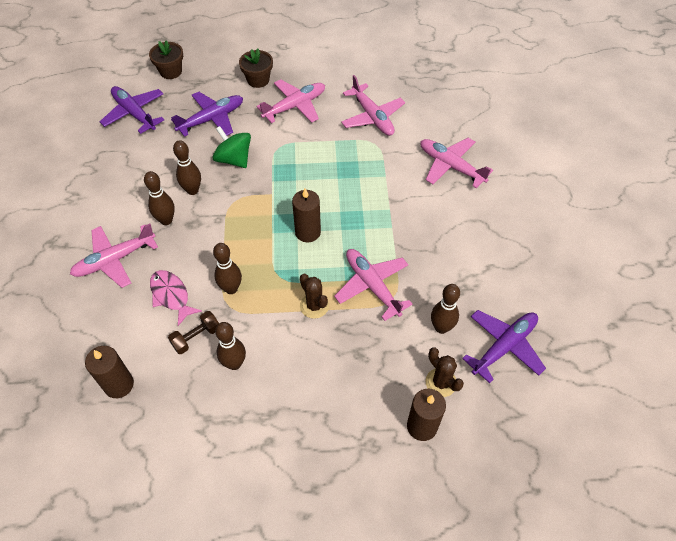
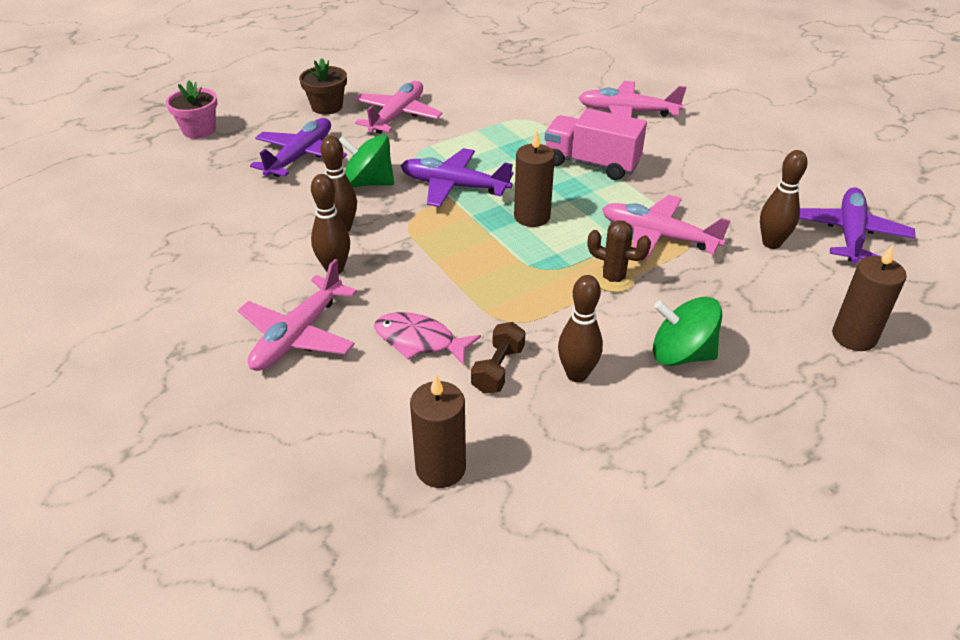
camera: 30 degrees left, 15 degrees down
purple plane [99,86,164,134] -> purple plane moved to [401,148,514,207]
brown flower pot [149,40,183,79] -> pink flower pot [166,81,218,139]
brown bowling pin [213,243,242,294] -> none
pink plane [341,75,405,136] -> none
brown cactus [425,348,464,397] -> none
none -> pink truck [545,108,647,180]
none -> green spinning top [653,297,722,366]

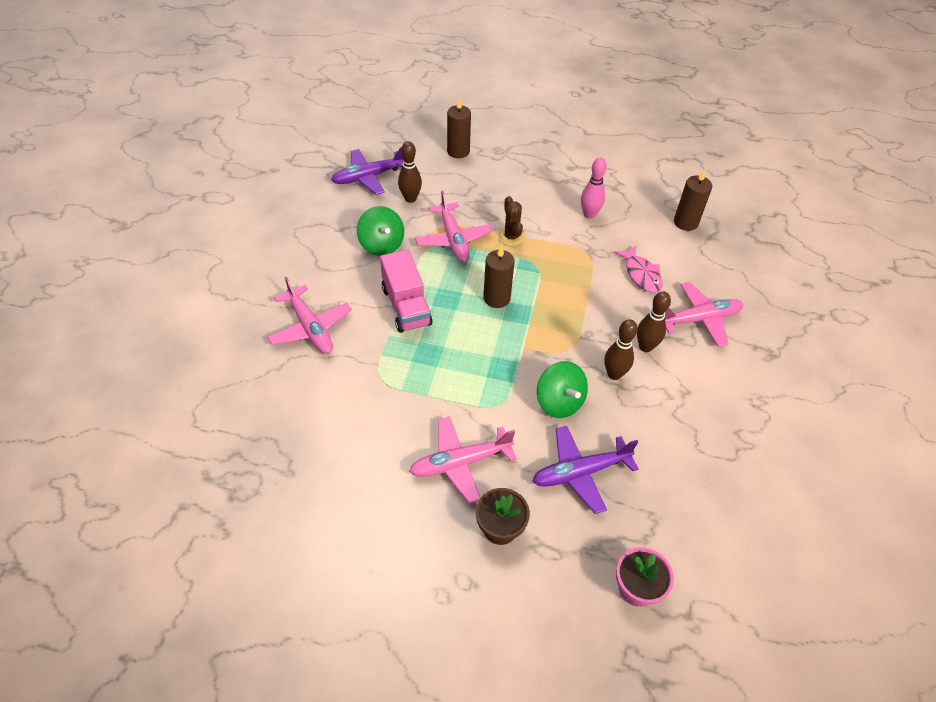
camera: 135 degrees left, 10 degrees up
purple plane [401,148,514,207] -> none
brown dumbbell [471,322,525,394] -> none
brown bowling pin [558,275,603,382] -> pink bowling pin [581,158,607,219]
green spinning top [653,297,722,366] -> green spinning top moved to [357,206,404,256]

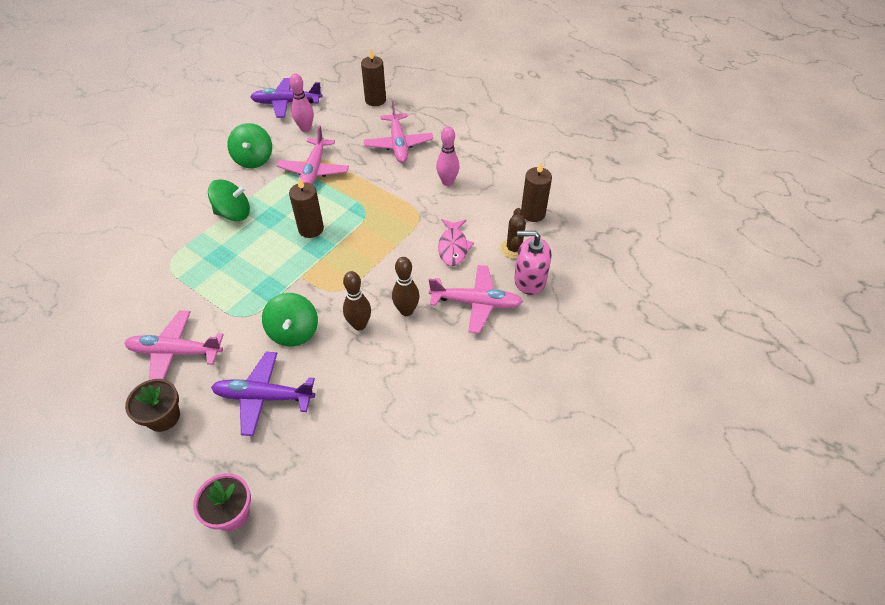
camera: 25 degrees right, 0 degrees up
pink plane [267,277,352,354] -> pink plane moved to [364,101,433,163]
pink truck [380,250,433,333] -> green spinning top [208,179,250,221]
brown bowling pin [398,141,422,203] -> pink bowling pin [290,73,314,132]
brown cactus [498,196,525,246] -> brown cactus moved to [500,208,526,259]
none -> pink soap dispenser [514,231,551,295]

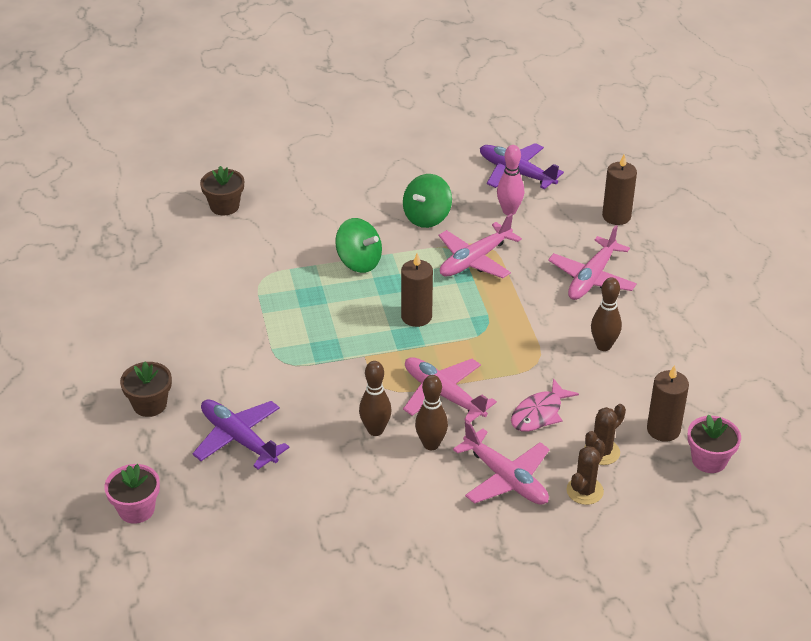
camera: 40 degrees right, 10 degrees down
pink plane [124,310,224,380] -> pink plane moved to [403,357,497,423]
green spinning top [262,293,318,346] -> none
pink bowling pin [436,126,459,186] -> brown bowling pin [591,277,622,351]
pink soap dispenser [514,231,551,295] -> brown cactus [566,440,605,505]
none -> brown flower pot [200,166,244,216]
none -> pink flower pot [687,414,741,473]

